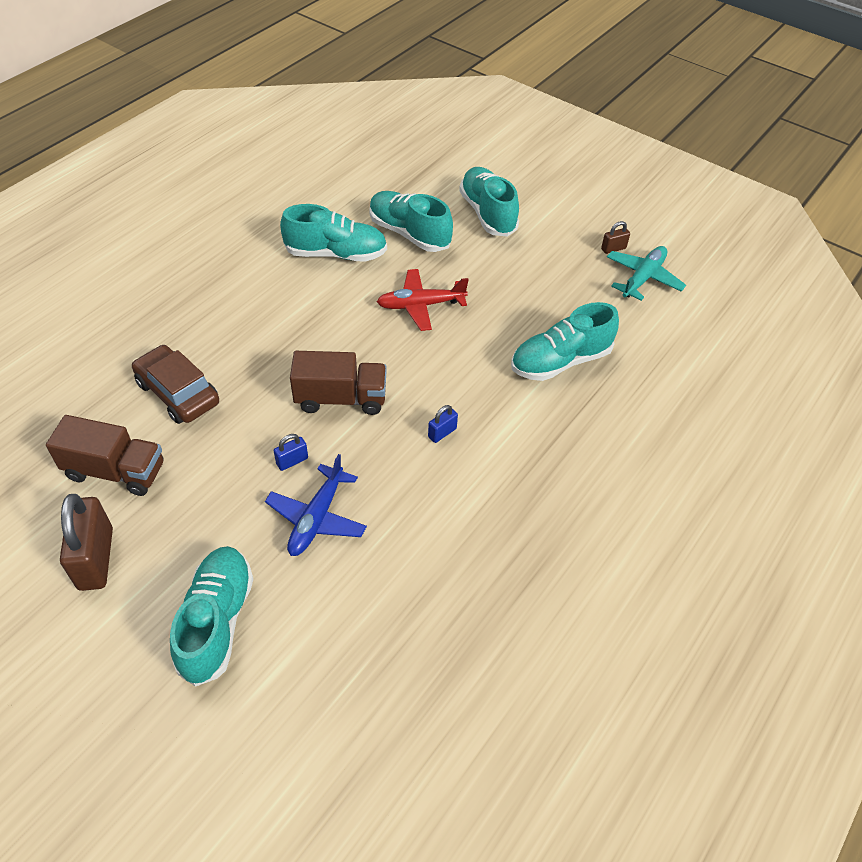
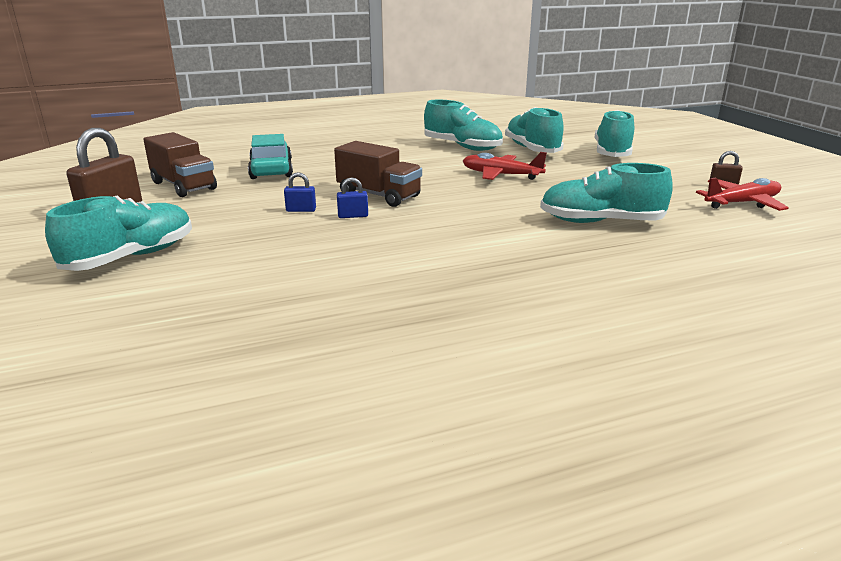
camera: 35 degrees right, 25 degrees down
brown car [132,345,219,424] -> turquoise car [248,134,293,179]
blue plane [265,454,367,556] -> none
blue padlock [428,405,458,443] -> blue padlock moved to [337,177,368,218]
turquoise plane [607,246,686,301] -> red plane [696,178,788,211]

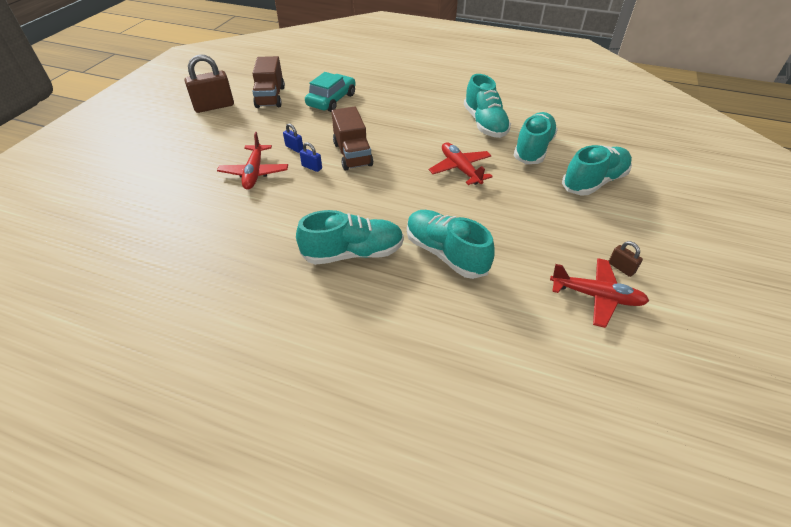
camera: 40 degrees right, 20 degrees up
turquoise shoe [45,195,192,271] -> turquoise shoe moved to [296,210,404,265]
none -> red plane [217,132,288,190]

